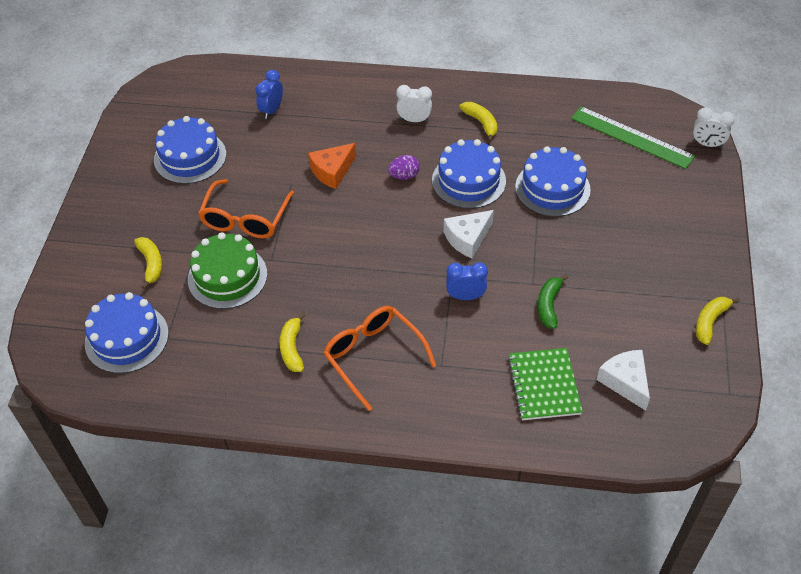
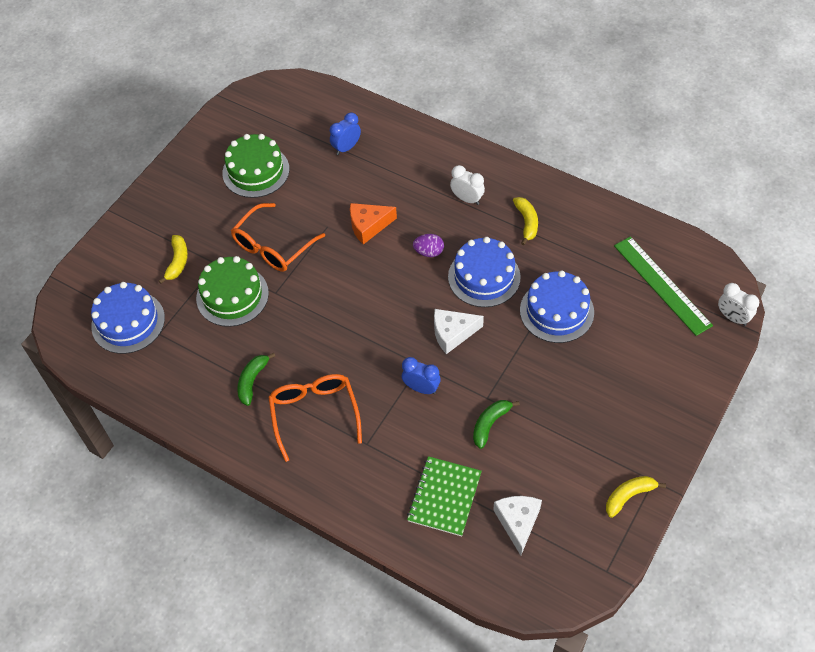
camera: 25 degrees right, 5 degrees up
blue cake [154,116,226,184] -> green cake [222,134,289,198]
yellow banana [279,312,306,372] -> green banana [237,353,275,406]

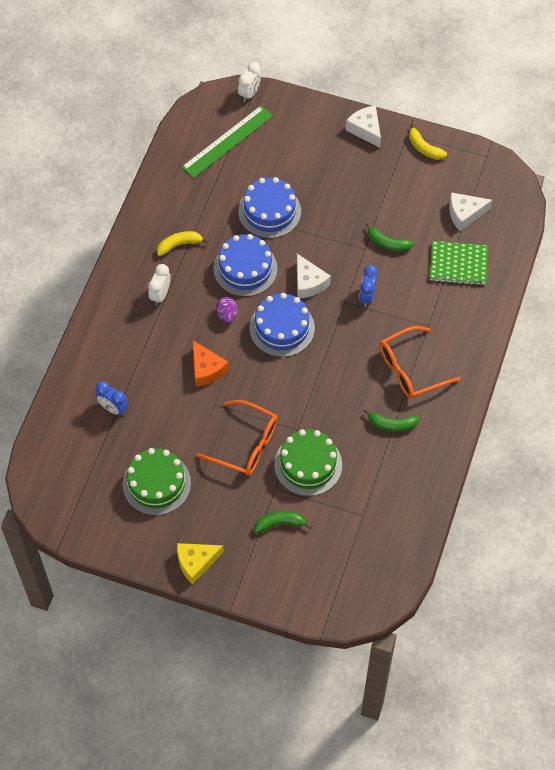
camera: 105 degrees left, 5 degrees up
blue cake [91,282,165,354] -> blue cake moved to [249,293,315,357]
yellow banana [159,235,188,284] -> green banana [254,511,312,533]
none -> yellow cheese [177,543,224,585]
none -> white cheese [346,106,381,148]

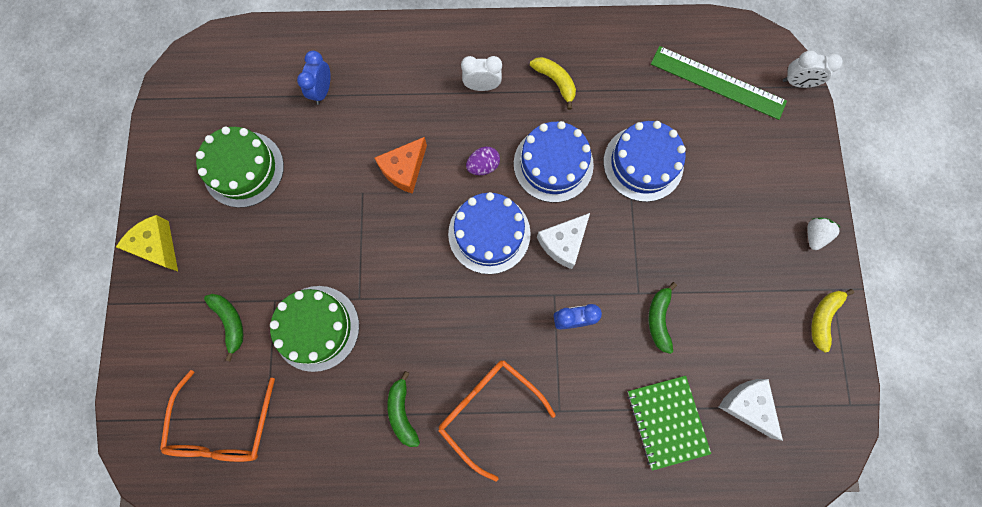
camera: 70 degrees right, 15 degrees up
orange glasses [196,400,278,476] -> orange glasses moved to [160,370,275,462]
white cheese [346,106,381,148] -> white strawberry [807,218,841,250]

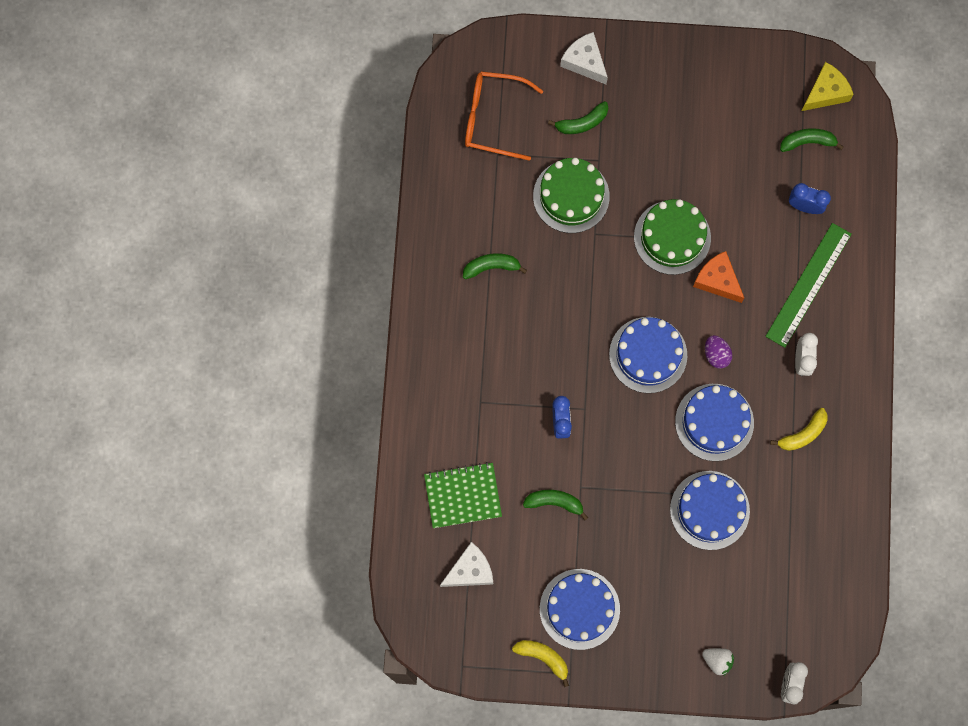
camera: 95 degrees right, 0 degrees up
yellow cheese [116,215,178,271] -> yellow cheese moved to [802,62,854,111]
green cake [196,127,284,208] -> green cake moved to [634,199,711,275]
orange glasses [438,360,556,482] -> none
white cheese [537,213,590,269] -> white cheese moved to [560,32,608,84]
green ruler [651,46,787,120] -> green ruler moved to [765,223,852,348]
white strawberry [807,218,841,250] -> white strawberry moved to [702,648,734,676]
none -> blue cake [540,569,620,650]
none -> green banana [780,128,844,152]

